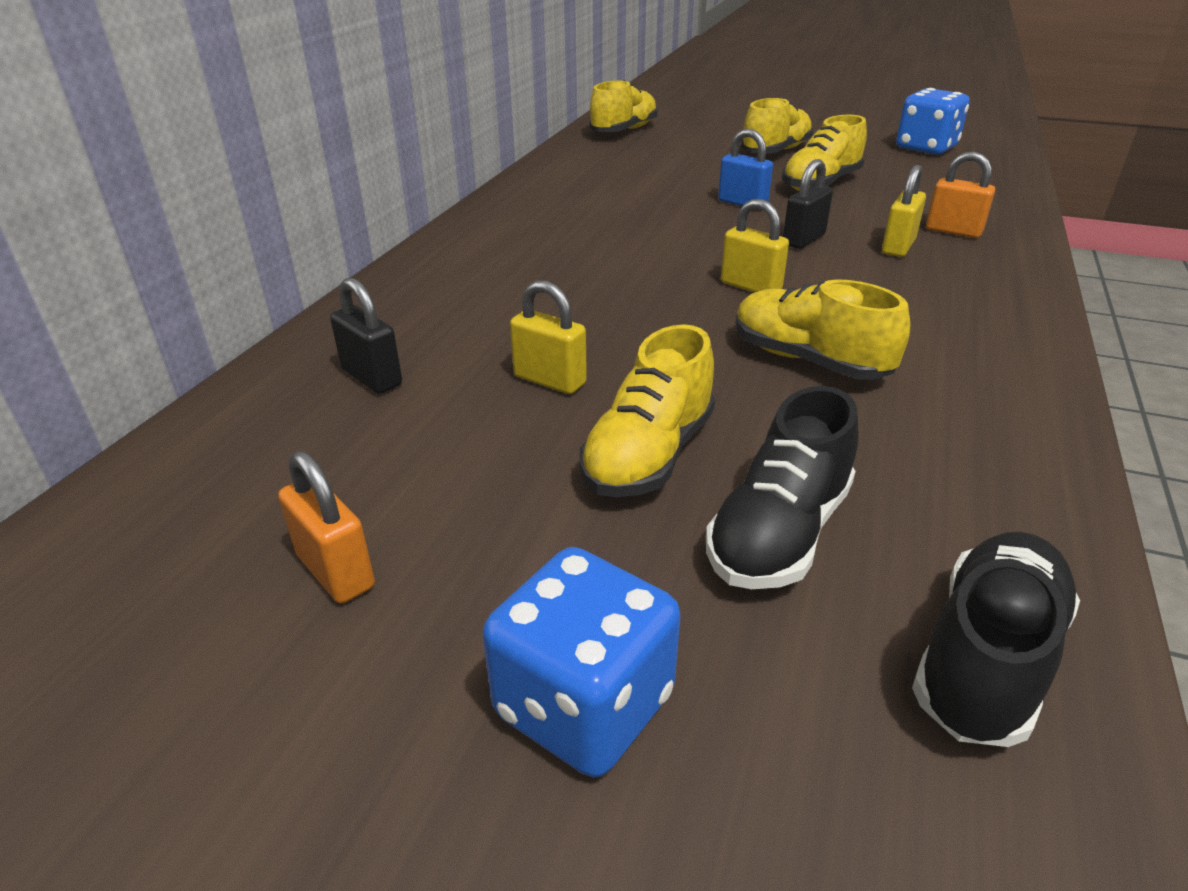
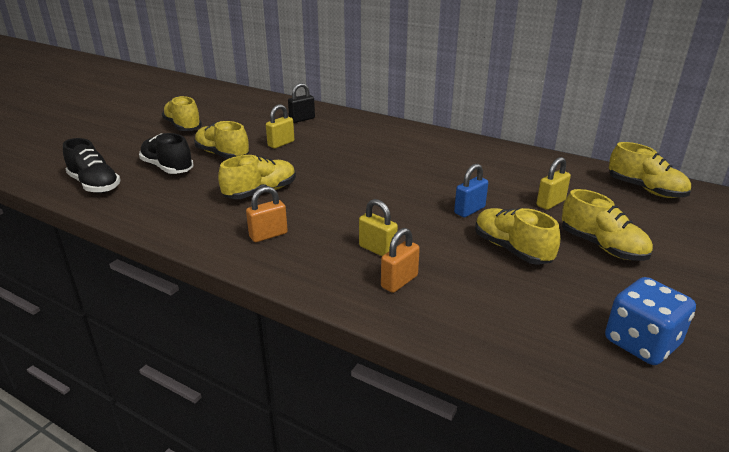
camera: 100 degrees right, 5 degrees down
orange padlock [278,451,375,604] -> orange padlock moved to [246,186,288,242]
blue dice [483,547,681,777] -> none
yellow padlock [721,199,789,292] -> yellow padlock moved to [537,157,571,210]
black padlock [783,159,833,249] -> none
none -> yellow shoe [162,96,202,131]

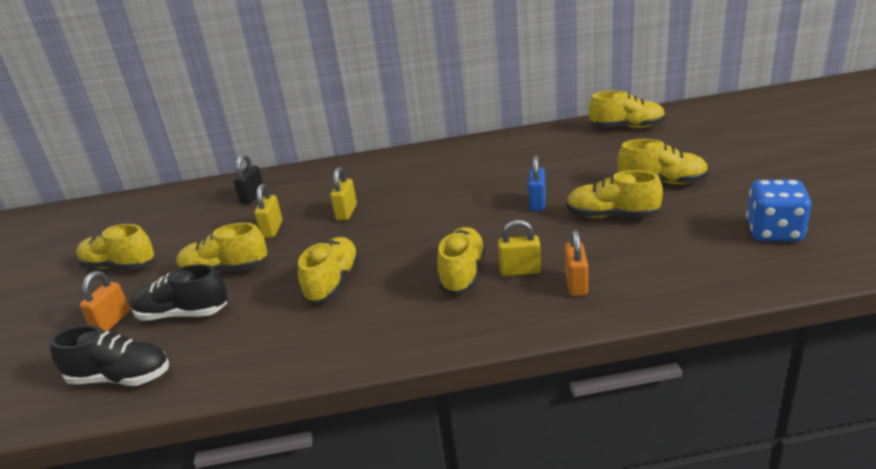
camera: 35 degrees left, 0 degrees up
orange padlock [246,186,288,242] -> orange padlock moved to [80,271,130,331]
yellow padlock [537,157,571,210] -> yellow padlock moved to [330,167,357,220]
none -> yellow shoe [437,227,486,294]

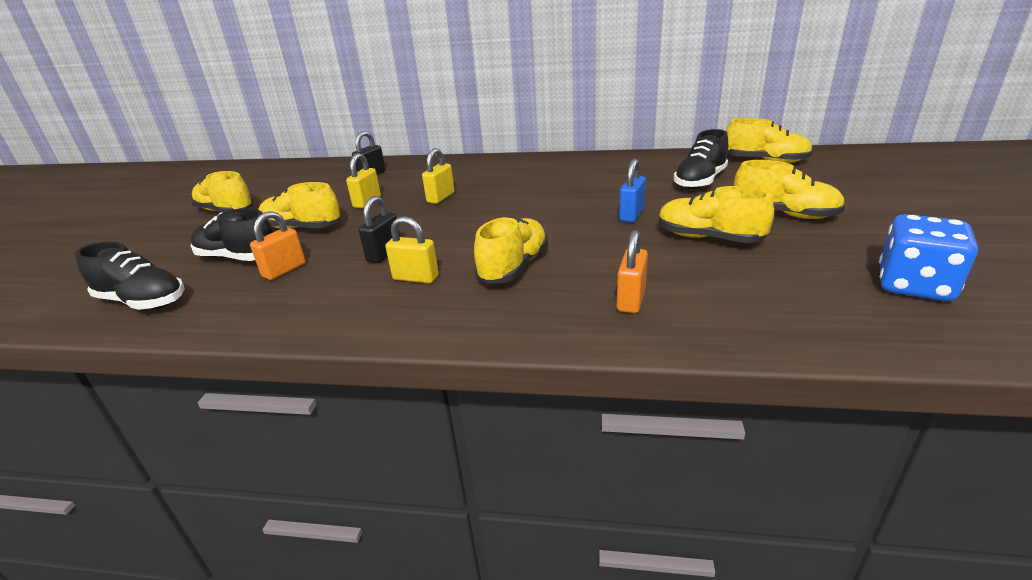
camera: 15 degrees right, 0 degrees up
orange padlock [80,271,130,331] -> orange padlock moved to [250,211,306,280]
yellow shoe [298,237,360,304] -> black padlock [359,196,400,263]
yellow padlock [498,220,541,276] -> yellow padlock moved to [385,216,439,283]
none -> black shoe [674,129,728,189]

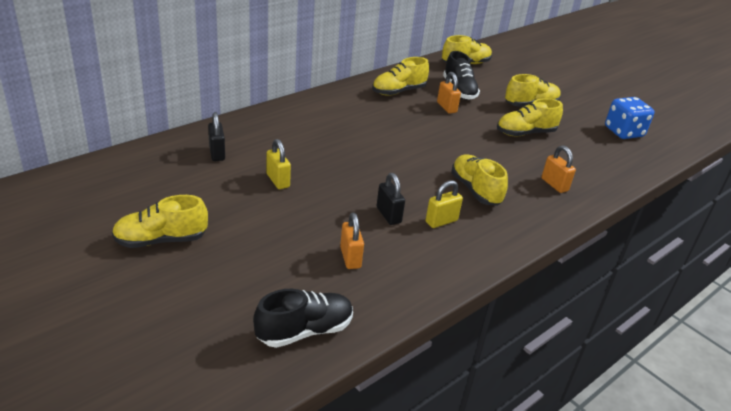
camera: 55 degrees left, 5 degrees up
black shoe [191,209,273,261] -> none
yellow shoe [258,182,341,229] -> yellow shoe moved to [372,57,429,96]
yellow padlock [422,148,455,204] -> none
blue padlock [619,159,646,222] -> none
none -> orange padlock [437,72,461,114]

